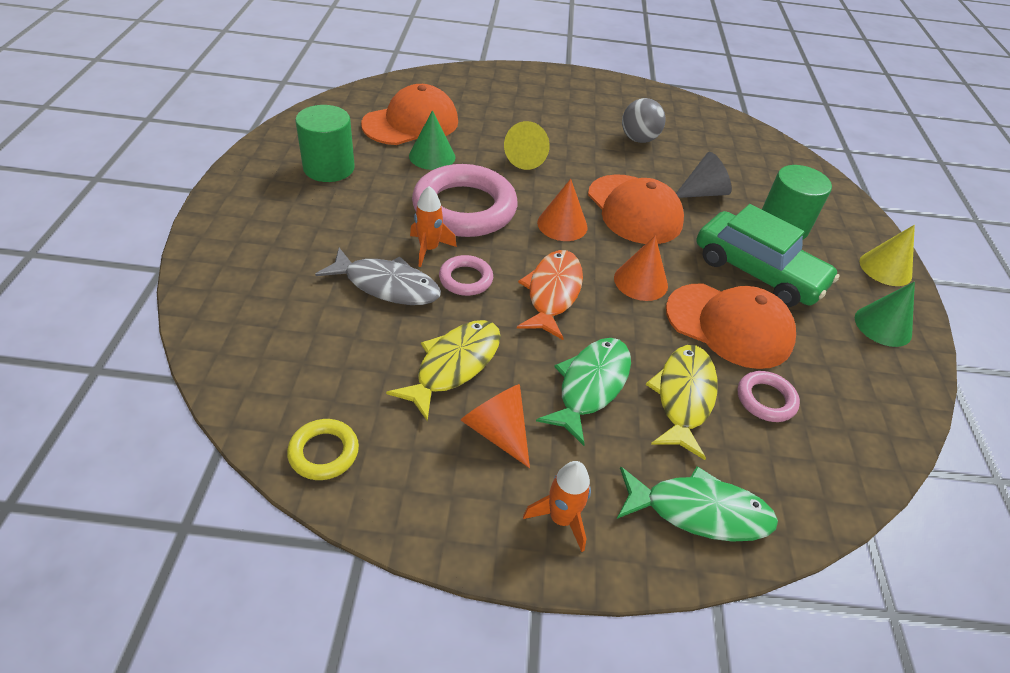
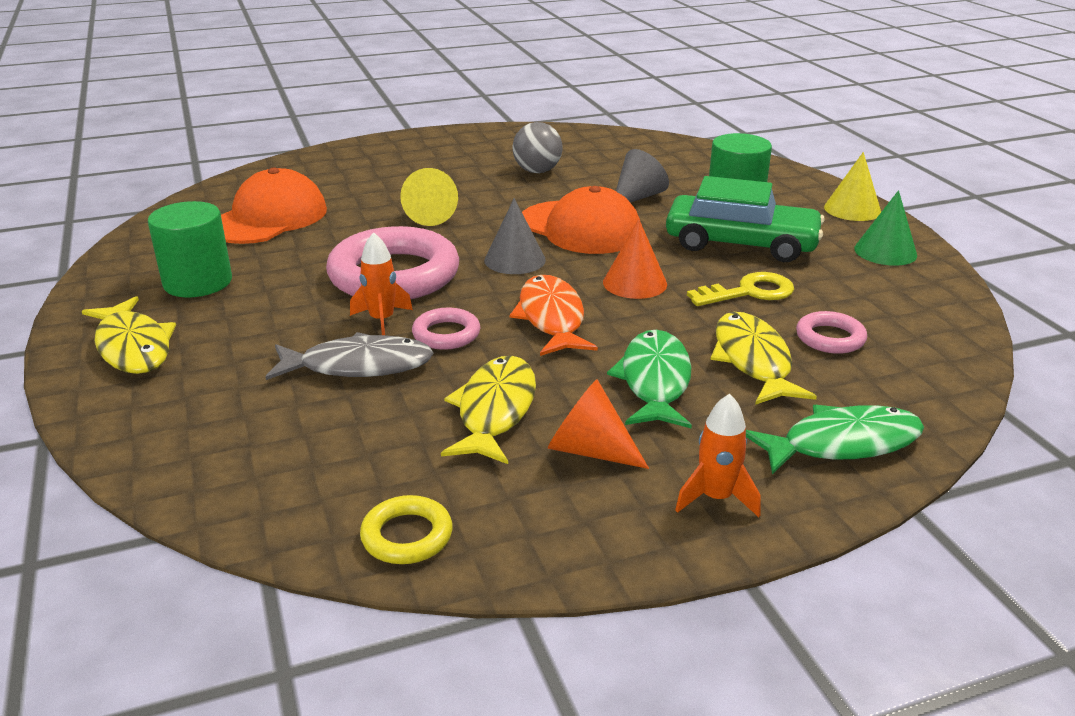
camera: 20 degrees left, 15 degrees down
green cone [409,110,456,170] -> none
orange cone [537,179,588,241] -> grey cone [484,198,546,274]
orange cap [666,284,796,369] -> yellow key [687,272,794,306]
none -> yellow fish [82,296,176,374]

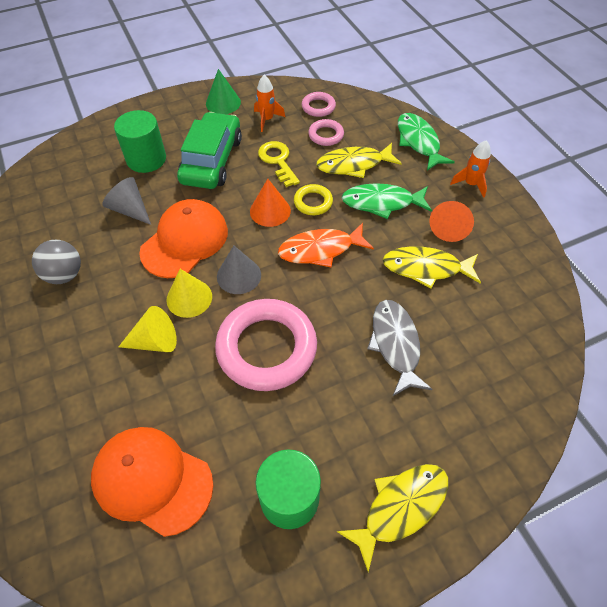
camera: 95 degrees left, 25 degrees up
orange rocket [350,232,413,335] -> orange rocket moved to [254,75,285,132]
yellow ring [360,495,453,564] -> yellow ring moved to [294,184,333,215]
pink ring [412,307,481,350] -> pink ring moved to [302,92,336,117]
yellow cone [824,152,881,221] -> yellow cone moved to [167,269,212,318]

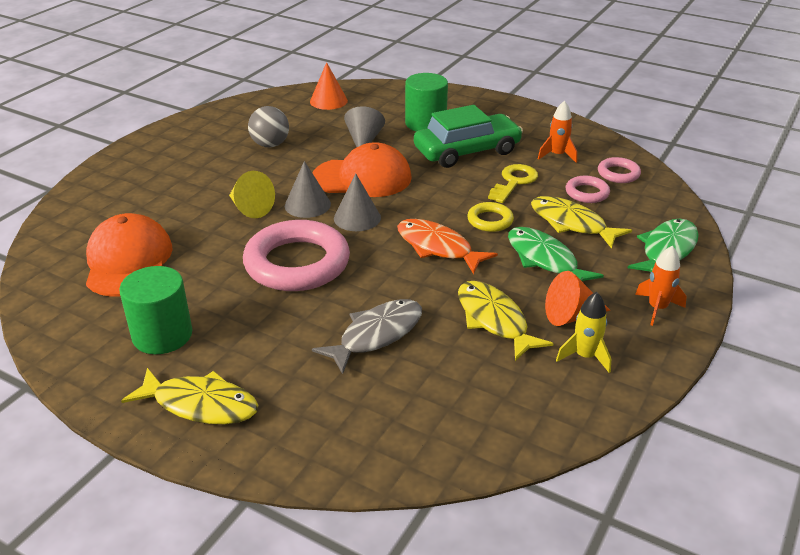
camera: 55 degrees right, 20 degrees down
yellow cone [167,269,212,318] -> grey cone [285,161,331,218]
green cone [206,69,241,114] -> none
orange cone [250,179,291,227] -> orange cone moved to [310,62,348,110]
none -> yellow rocket [556,292,611,373]

